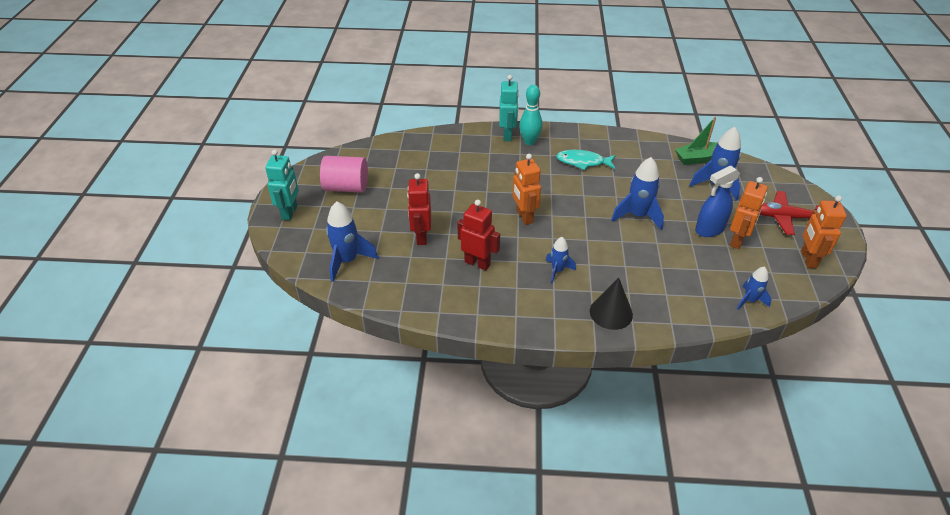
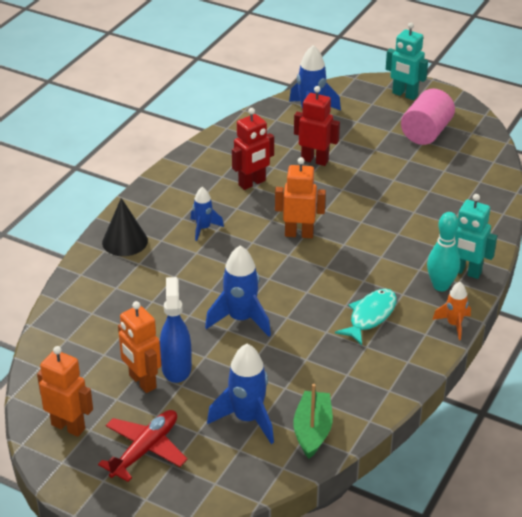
camera: 115 degrees right, 5 degrees down
blue rocket [737,267,772,309] -> none
none -> orange rocket [432,282,471,340]

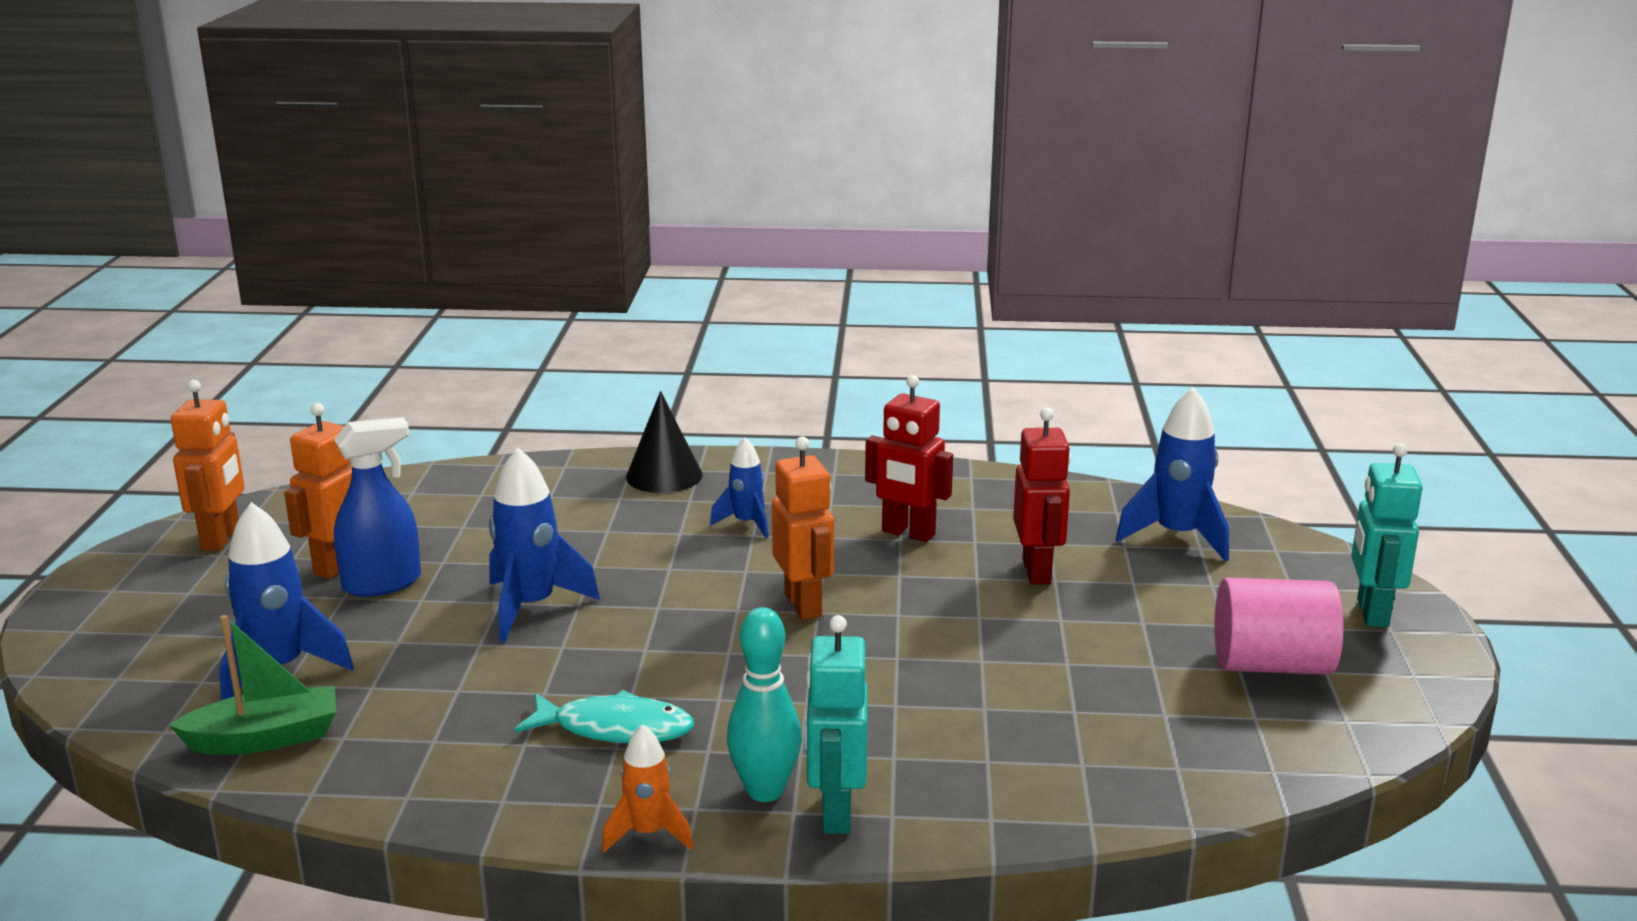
camera: 65 degrees right, 15 degrees down
red plane [98,410,188,482] -> none

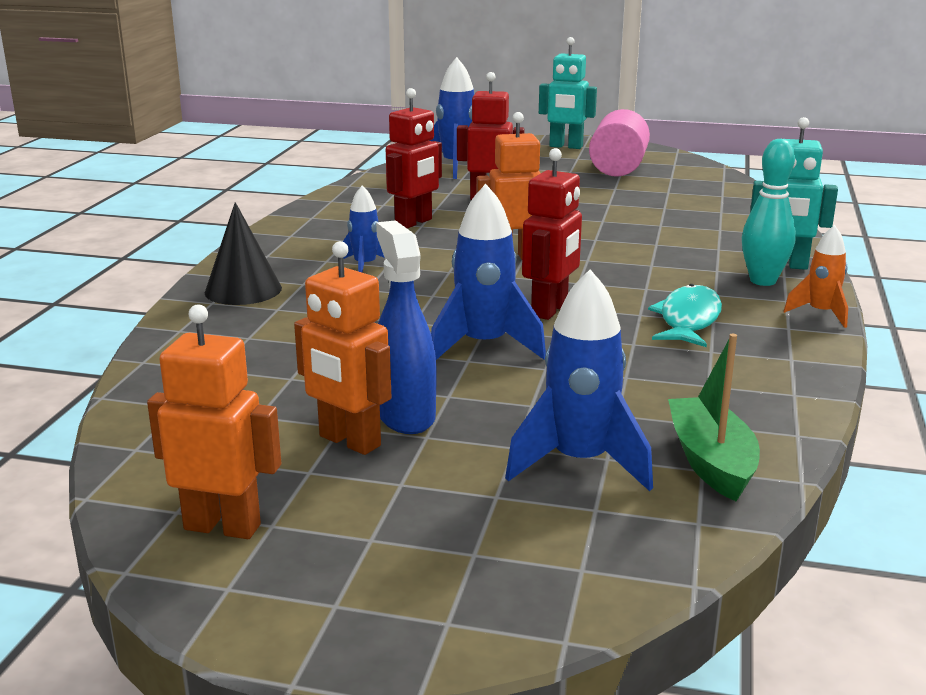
camera: 80 degrees left, 0 degrees up
none -> red robot [522,148,582,320]

